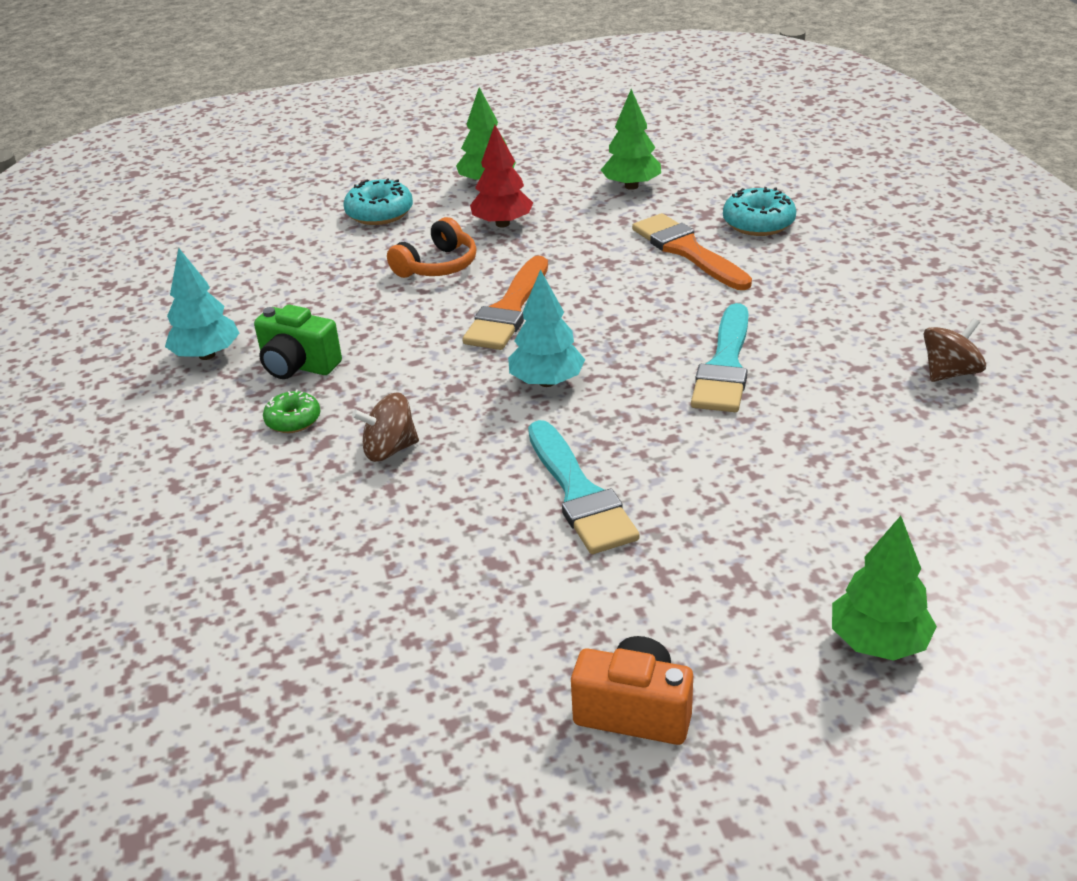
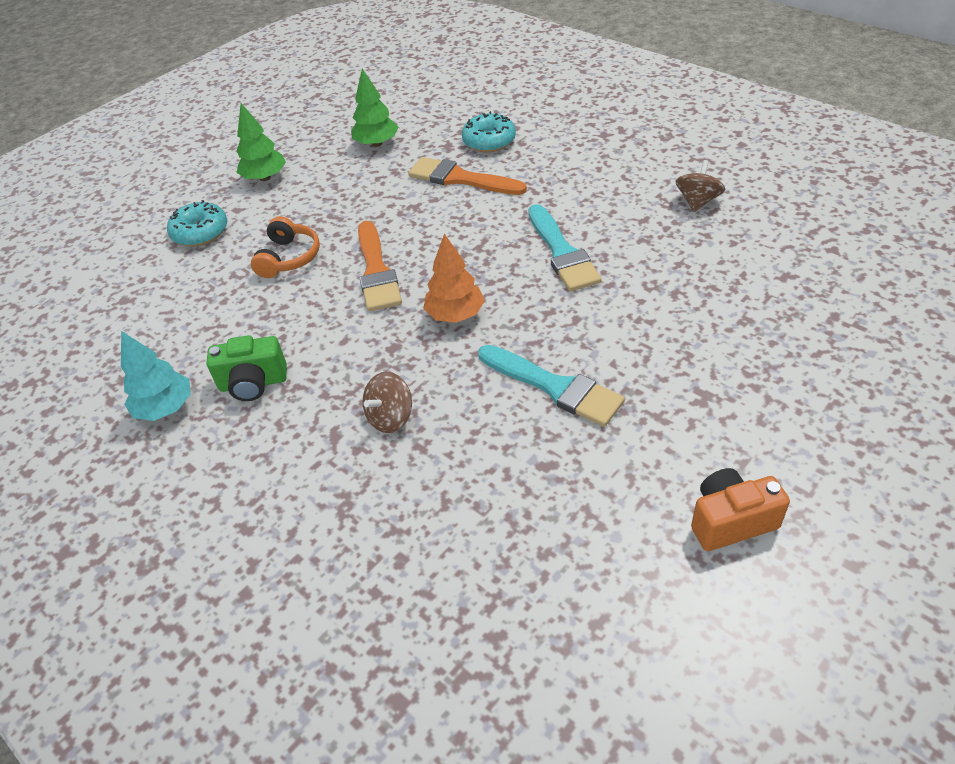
camera: 30 degrees left, 10 degrees up
green donut [263,389,320,433] -> none
red tree [470,125,533,228] -> none
turquoise tree [508,269,585,387] -> orange tree [423,234,485,323]
green tree [832,516,937,661] -> none

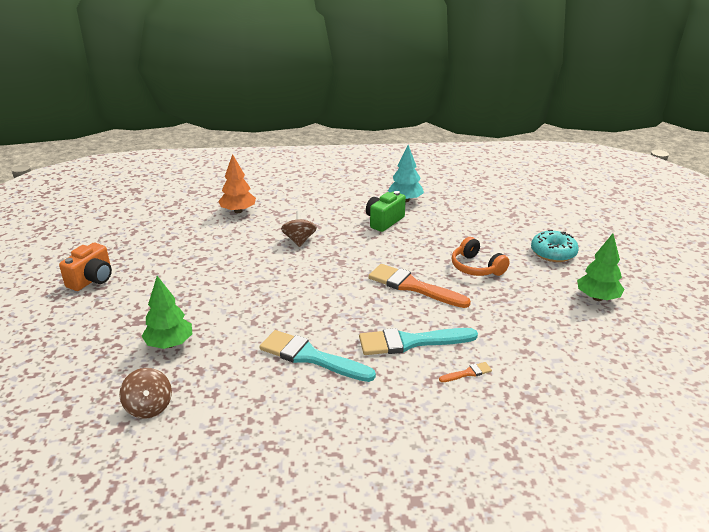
camera: 130 degrees right, 15 degrees down
green tree [351,69,398,147] -> green tree moved to [141,276,192,349]
orange brush [408,157,527,195] -> orange brush [439,362,492,382], size x0.44
orange tree [423,234,485,323] -> orange tree moved to [218,154,256,213]
turquoise donut [462,111,516,153] -> none
turquoise brush [478,345,625,427] -> turquoise brush moved to [359,328,478,355]
brown spinning top [676,160,725,212] -> brown spinning top moved to [119,368,172,419]

